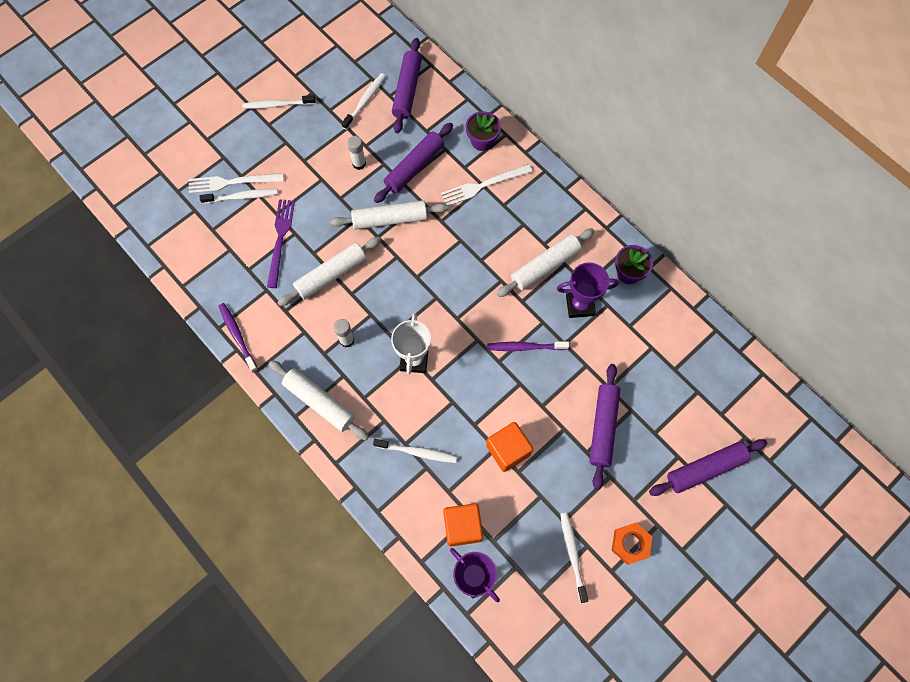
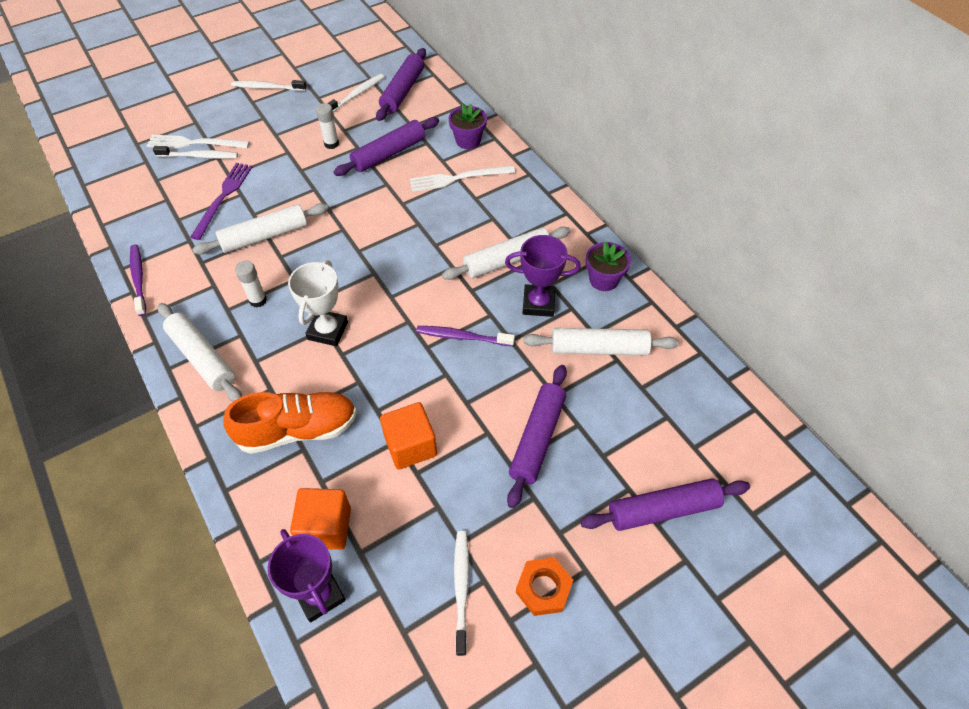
camera: 10 degrees right, 15 degrees down
white rolling pin [330,200,448,230] -> white rolling pin moved to [523,328,679,355]
white toothbrush [373,439,457,463] -> orange shoe [223,392,357,454]

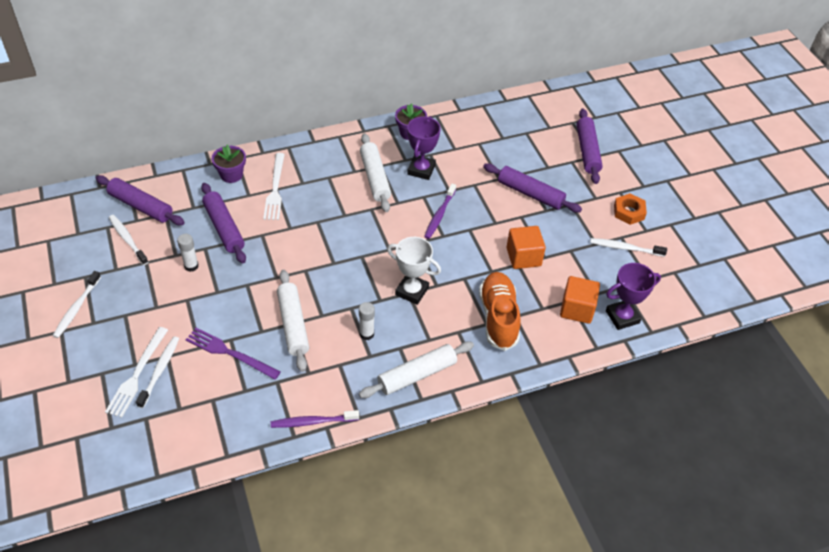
camera: 80 degrees left, 5 degrees down
white rolling pin [523,328,679,355] -> none

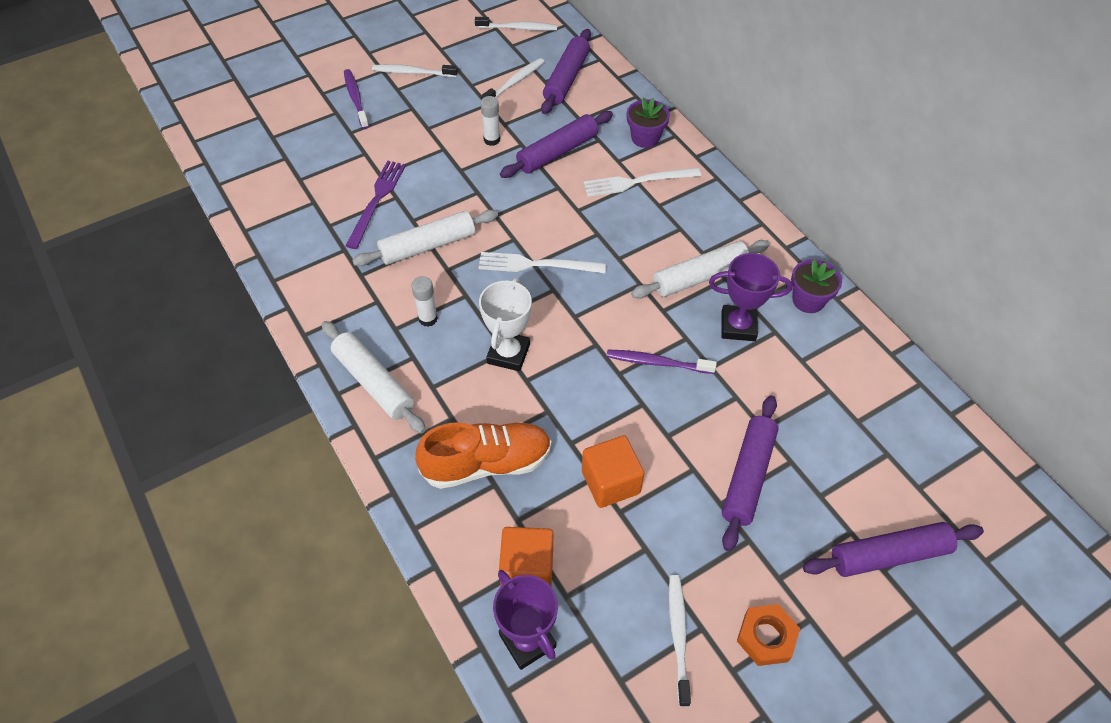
camera: 80 degrees right, 5 degrees up
white fork [105,327,168,418] -> white fork moved to [479,252,606,273]
white toothbrush [136,336,179,408] -> white toothbrush moved to [475,17,557,31]
purple toothbrush [271,410,359,428] -> purple toothbrush moved to [344,69,369,129]

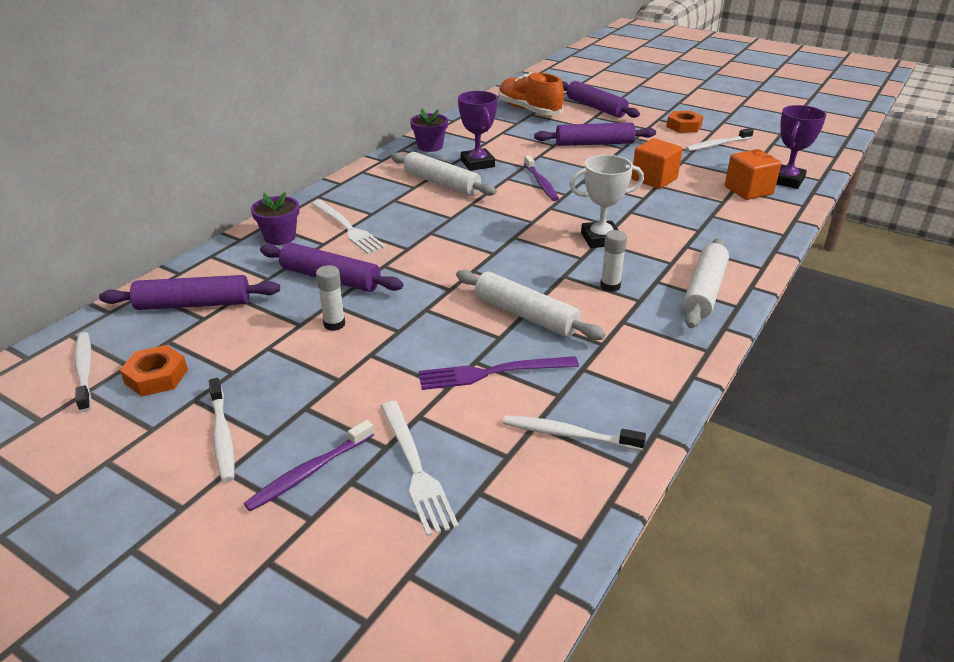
camera: 115 degrees left, 20 degrees down
orange shoe [415,422,552,489] -> orange shoe moved to [498,72,564,115]
white fork [479,252,606,273] -> white fork moved to [380,401,459,536]
white toothbrush [481,58,544,100] -> white toothbrush moved to [503,415,646,451]
none -> orange nut [120,345,188,396]

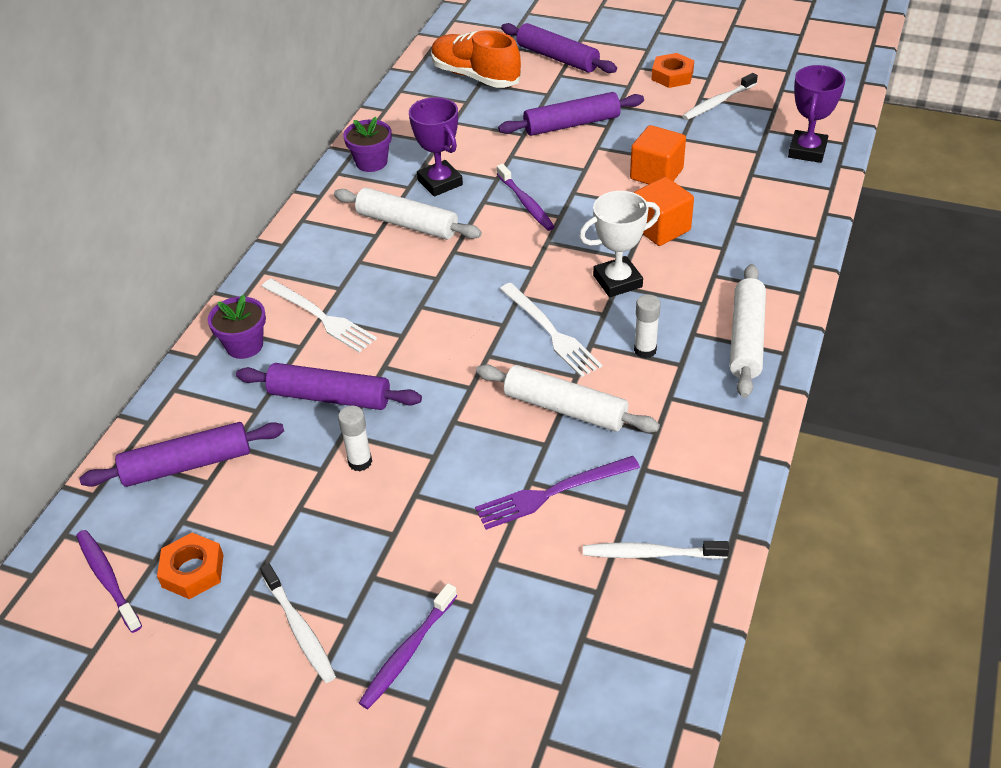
camera: 10 degrees left, 10 degrees up
white toothbrush [75,332,92,412] -> purple toothbrush [76,530,142,633]
white fork [380,401,459,536] -> white fork moved to [500,283,602,377]
orange cube [725,149,781,200] -> orange cube moved to [634,177,694,246]

